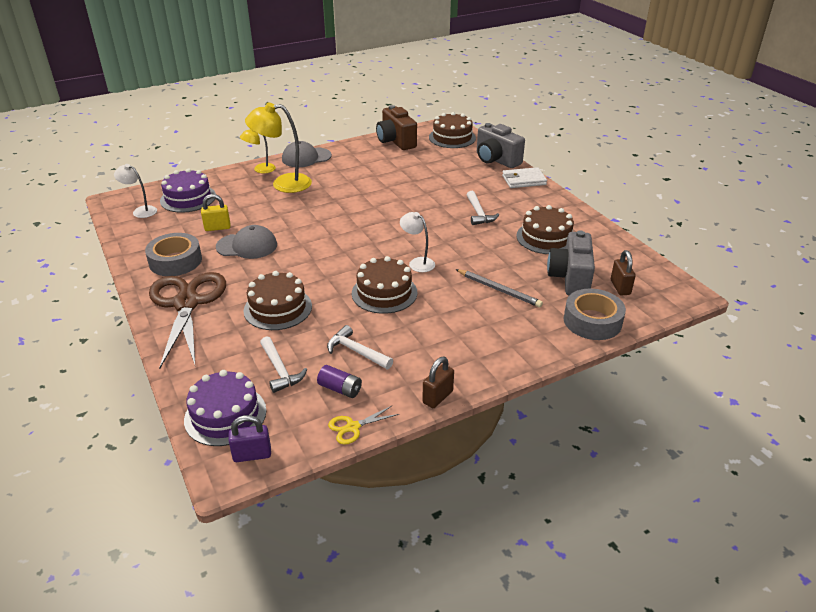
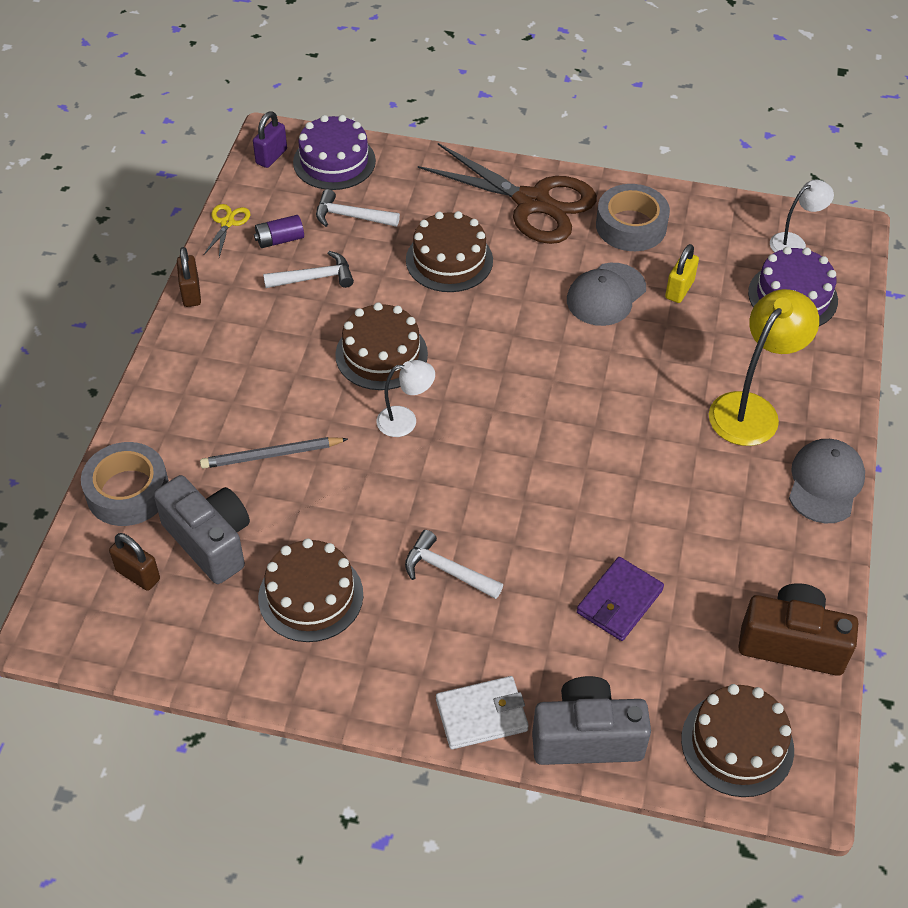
camera: 130 degrees right, 15 degrees up
yellow lamp [240,129,276,173] -> none
white wallet [502,167,547,188] -> white wallet turned 45 degrees clockwise [436,676,529,749]
none -> purple wallet [577,557,664,641]

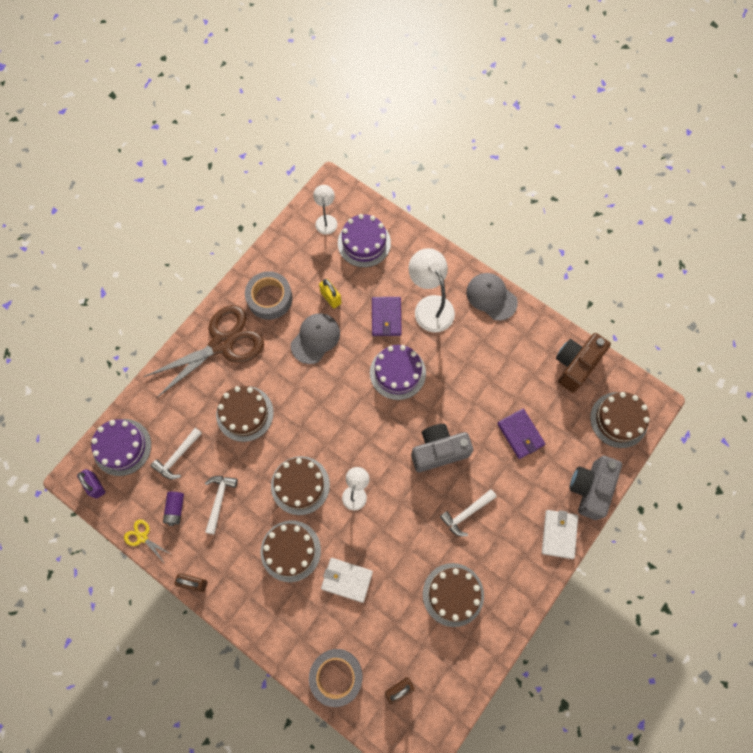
camera: 65 degrees left, 20 degrees up
grey camera [154,475,250,584] -> grey camera moved to [411,424,473,472]
grey pencil [200,437,348,469] -> white wallet [321,558,373,603]
grey cap [567,263,646,326] -> grey cap turned 120 degrees counterclockwise [291,313,340,364]
yellow lamp [709,289,819,446] -> white lamp [408,248,455,333]
none -> brown cake [260,520,321,582]
none -> purple cake [370,345,426,400]
none -> purple wallet [372,297,402,336]

